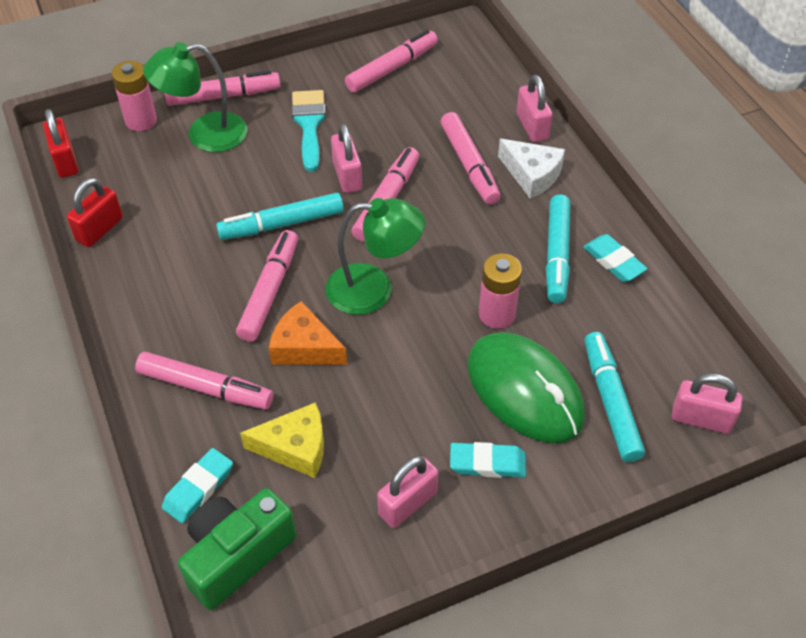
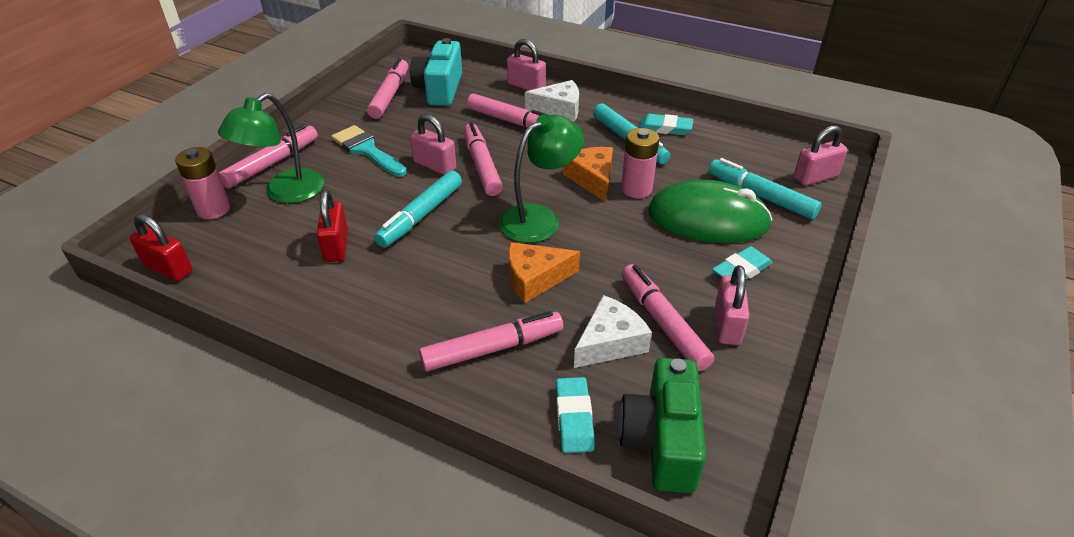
camera: 40 degrees left, 10 degrees down
red padlock [67,178,123,247] -> red padlock moved to [317,190,348,262]
pink marker [236,230,298,342] -> pink marker moved to [621,264,714,371]
yellow cheese [240,402,324,478] -> white cheese [574,295,652,368]
none -> turquoise camera [410,38,462,106]
none -> orange cheese [563,147,613,202]

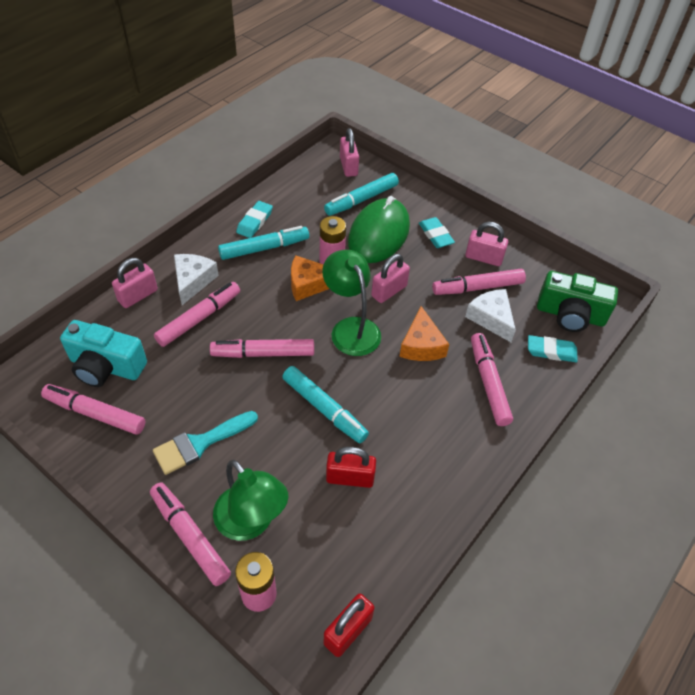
camera: 80 degrees left, 10 degrees up
pink padlock [410,114,456,175] -> pink padlock moved to [371,254,410,303]

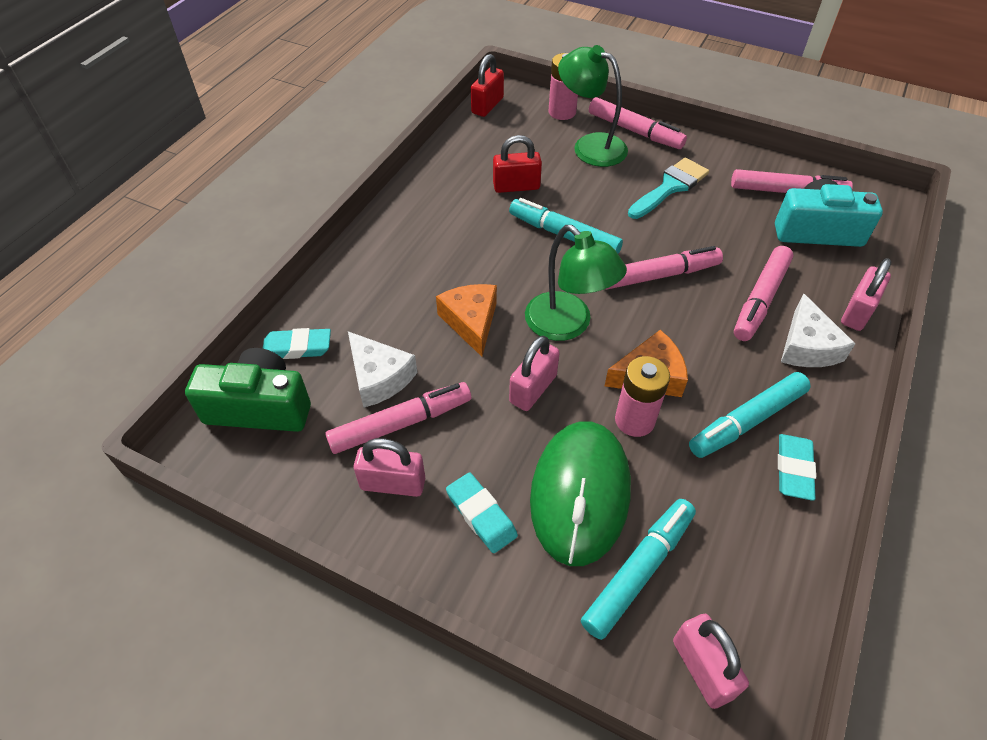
camera: 170 degrees right, 0 degrees up
pink marker [471,333,513,426] -> none

